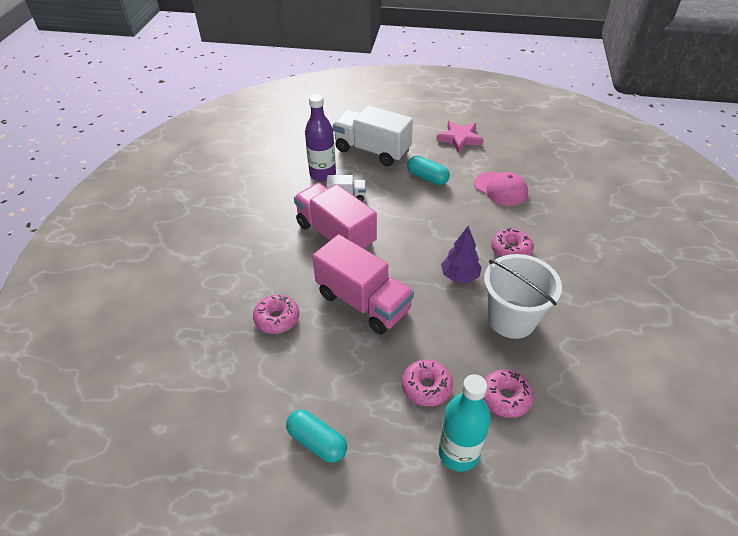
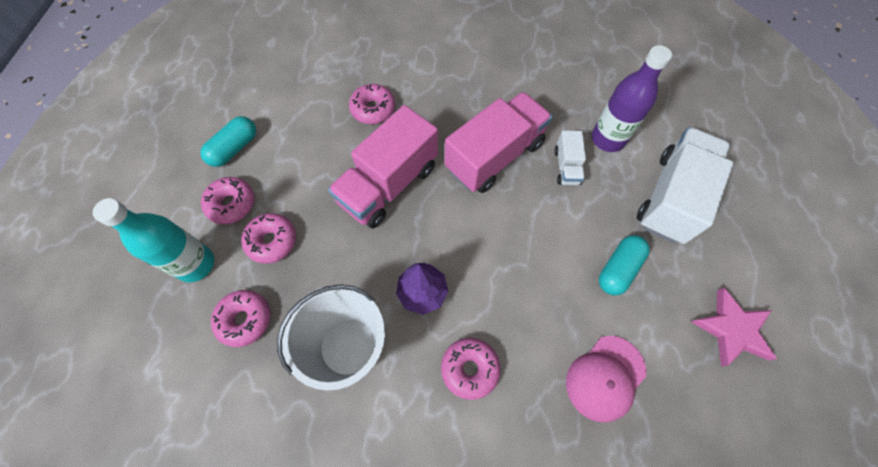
camera: 90 degrees right, 20 degrees up
none -> pink donut [201,177,254,224]

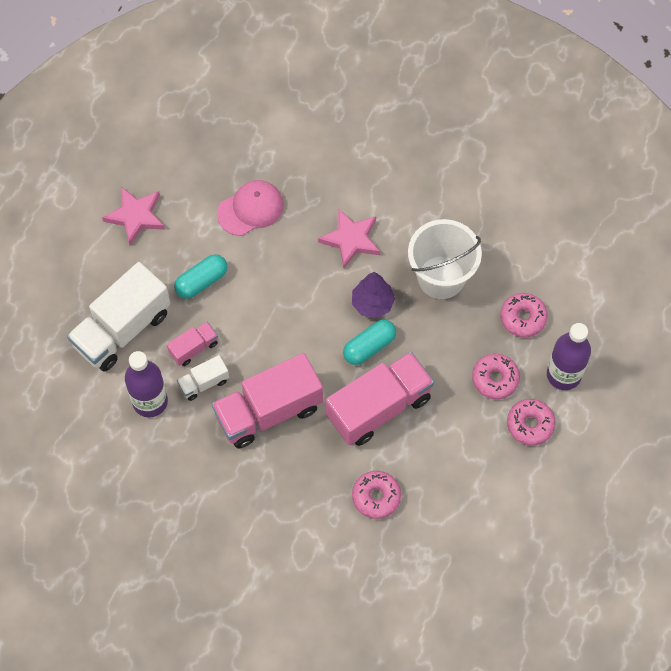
camera: 165 degrees left, 0 degrees up
turquoise bottle [93,198,214,282] -> purple bottle [547,323,591,390]
turquoise capsule [200,116,256,167] -> turquoise capsule moved to [343,319,396,365]
pink donut [441,338,501,400] -> pink star [318,209,380,268]
white truck [554,130,586,185] -> white truck turned 135 degrees counterclockwise [177,355,229,401]
none -> pink truck [167,322,218,366]

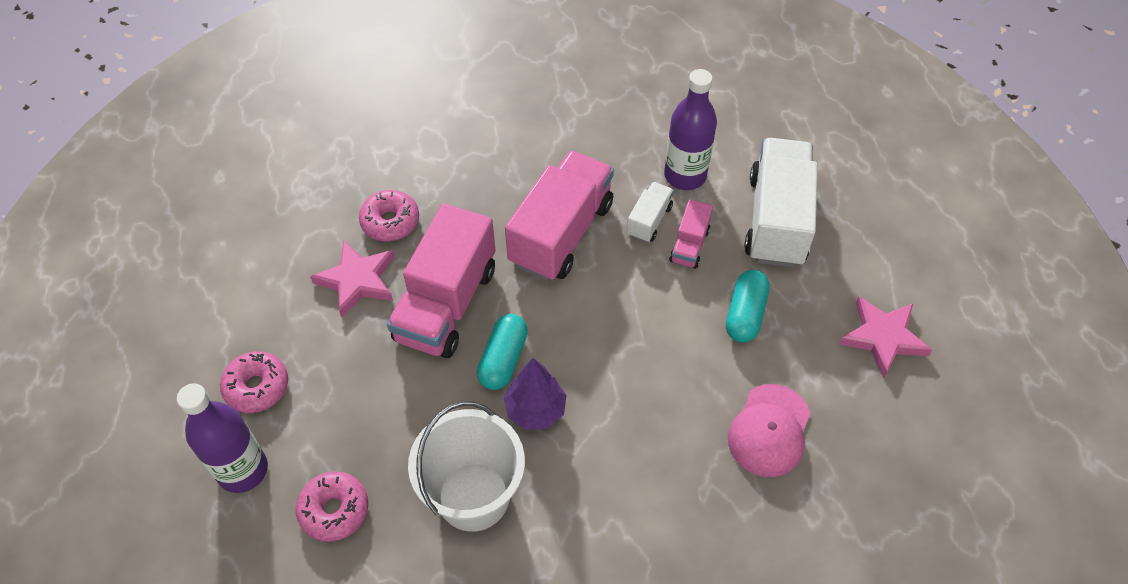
camera: 145 degrees right, 10 degrees down
pink star [318,209,380,268] -> pink star moved to [310,240,394,317]
pink donut [472,354,520,399] -> none

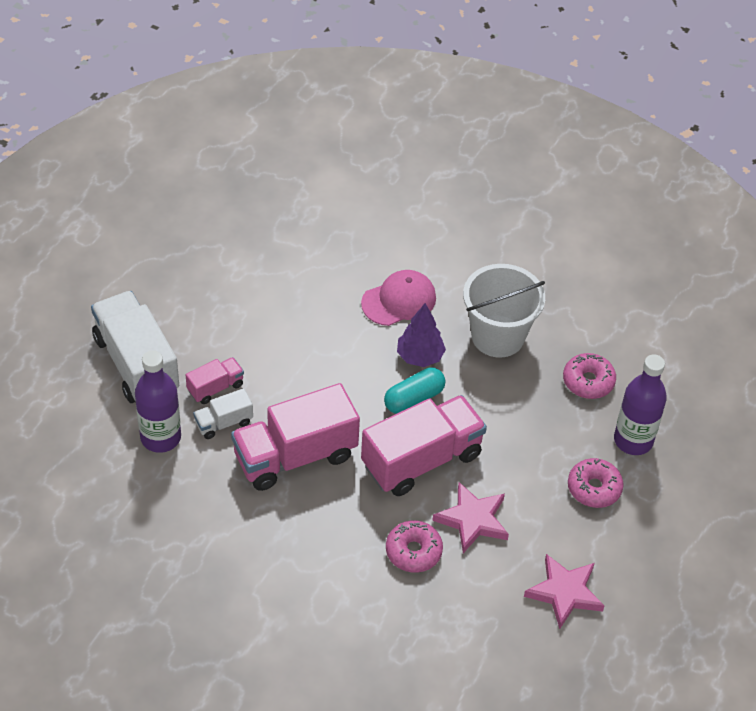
camera: 145 degrees left, 5 degrees down
turquoise capsule [726,270,770,343] -> none
pink cap [728,384,810,477] -> pink cap moved to [361,270,436,326]
white truck [745,138,818,268] -> white truck turned 105 degrees clockwise [91,291,179,403]
pink star [839,296,932,378] -> pink star moved to [524,554,605,629]

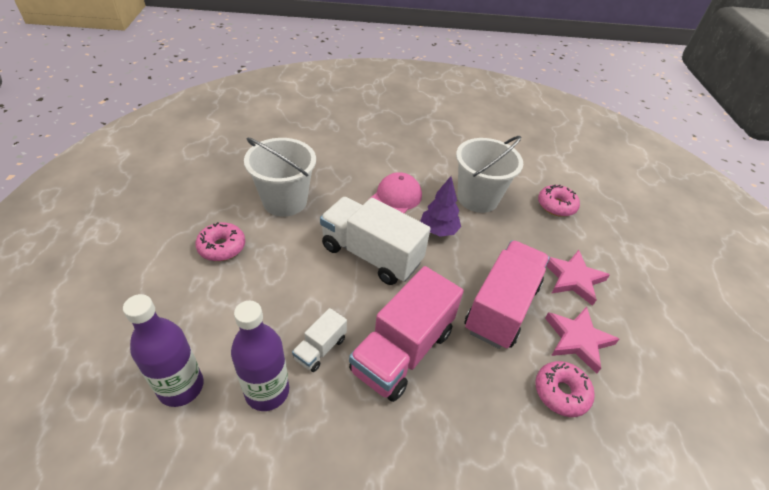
camera: 30 degrees left, 5 degrees down
white truck [91,291,179,403] -> white truck moved to [320,197,430,285]
pink truck [186,357,244,404] -> none
turquoise capsule [384,368,445,414] -> none
pink star [524,554,605,629] -> pink star moved to [547,250,610,306]
pink donut [568,458,624,508] -> pink donut moved to [195,222,245,261]
purple bottle [614,354,667,455] -> purple bottle moved to [123,294,204,407]
none -> white bucket [244,138,316,217]

